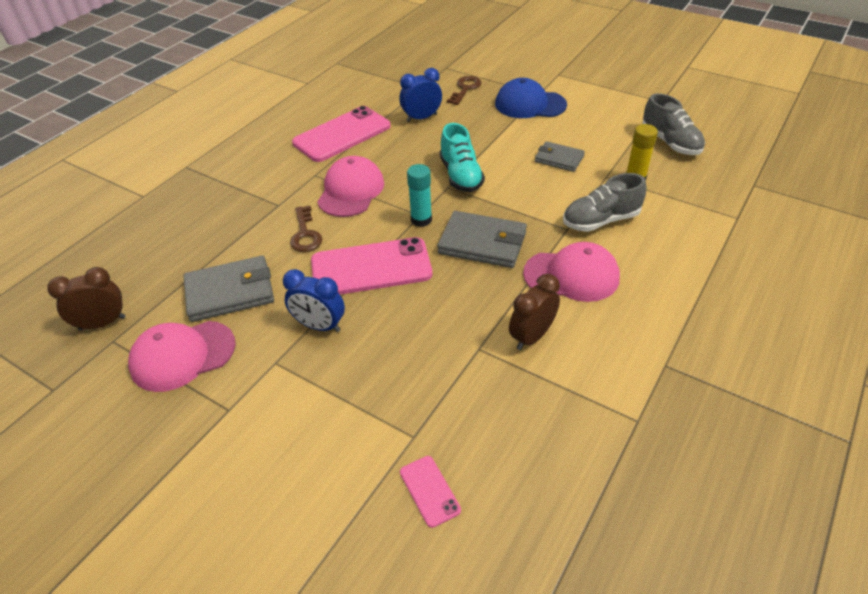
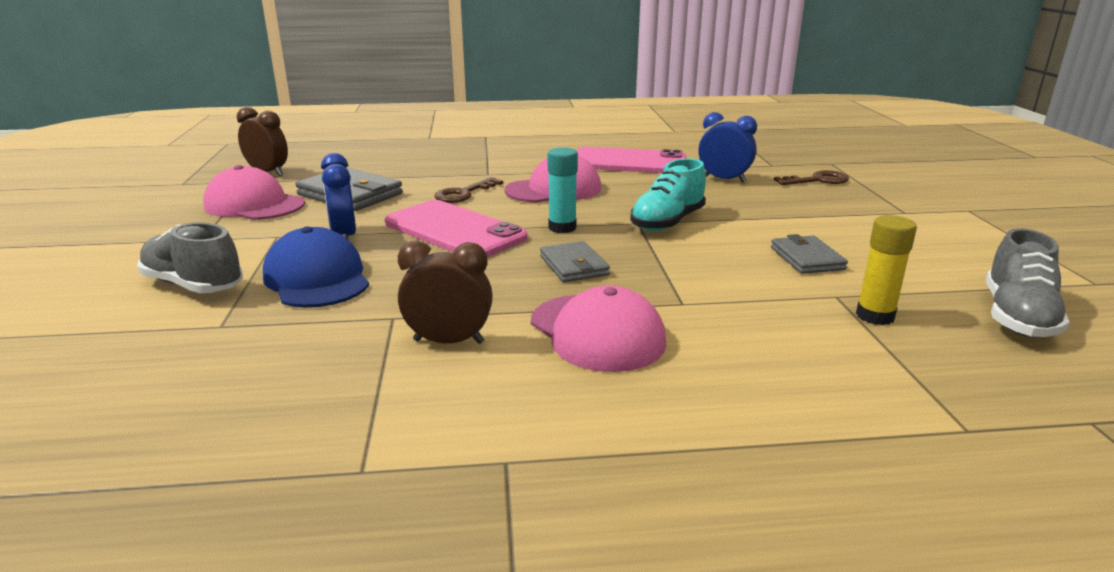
camera: 50 degrees right, 20 degrees down
pink phone [400,456,461,528] -> none
grey wallet [437,211,527,268] -> grey wallet [540,241,610,282], size x0.62
blue cap [495,78,567,118] -> blue cap moved to [263,226,369,308]
grey shoe [563,173,646,232] -> grey shoe moved to [137,223,243,293]

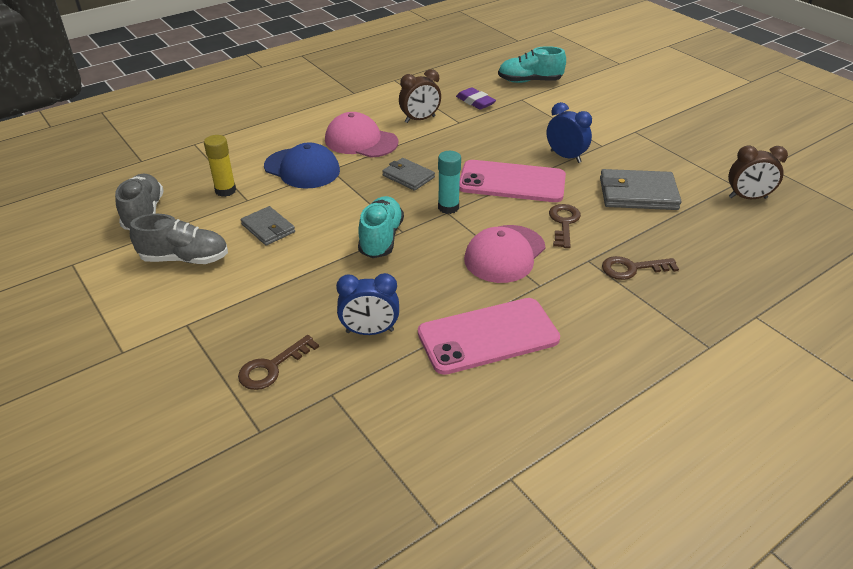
camera: 150 degrees right, 15 degrees up
grey shoe [137,223,243,293] -> grey shoe moved to [130,214,228,264]
pink cap [203,165,305,220] -> none
blue cap [263,226,369,308] -> blue cap moved to [264,142,340,189]
none -> purple eraser [456,87,496,110]
none -> turquoise shoe [498,46,566,83]
none -> brown key [602,256,679,280]

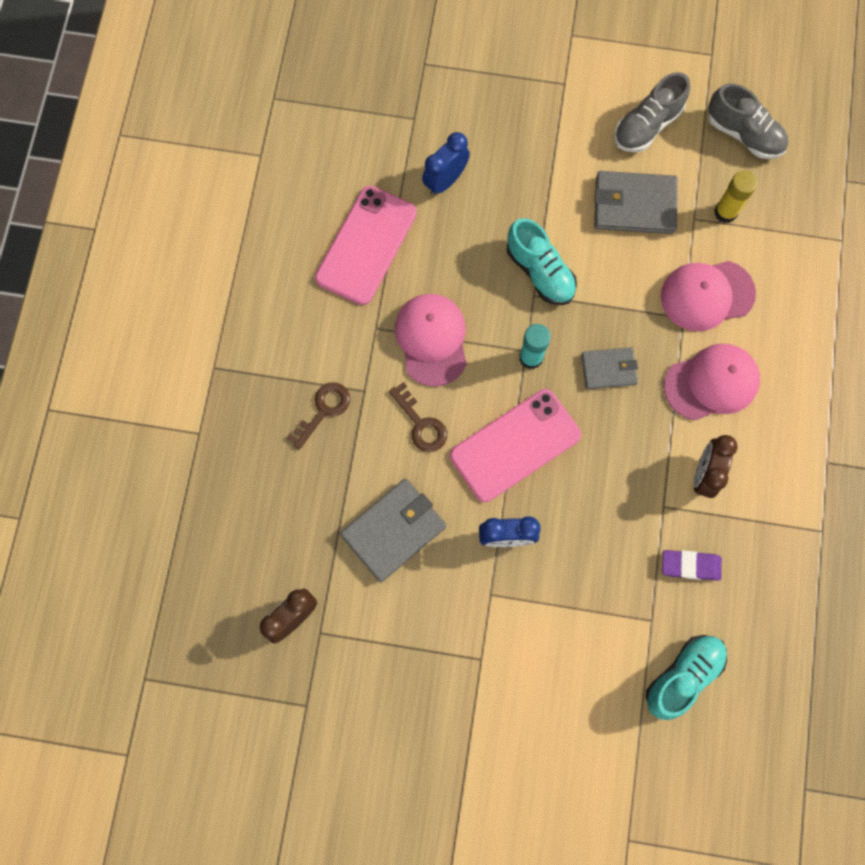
camera: 135 degrees right, 35 degrees up
brown key [238,335,319,390] -> none
grey wallet [241,206,295,246] -> grey wallet [594,171,678,234], size x1.62
blue cap [264,142,340,189] -> pink cap [661,261,756,332]

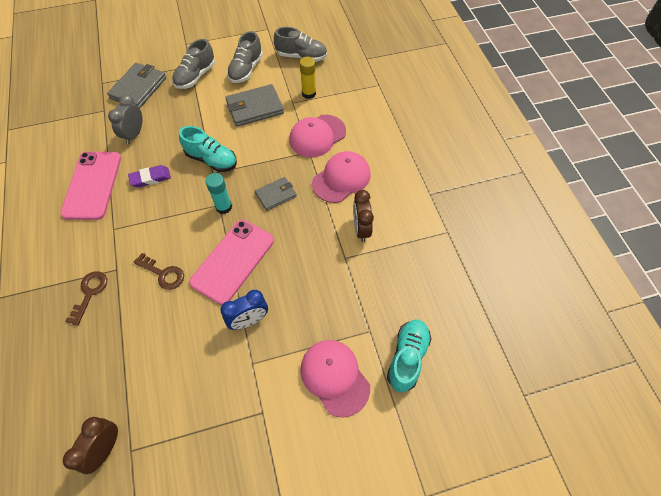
camera: 25 degrees left, 15 degrees down
grey wallet [340,479,446,582] -> grey wallet moved to [107,63,166,108]
pink cap [395,294,467,387] -> pink cap moved to [300,340,370,417]
blue clock [422,132,470,196] -> grey clock [108,94,143,144]
purple eraser [662,550,722,581] -> purple eraser moved to [128,165,171,188]
none -> grey shoe [172,39,215,89]

